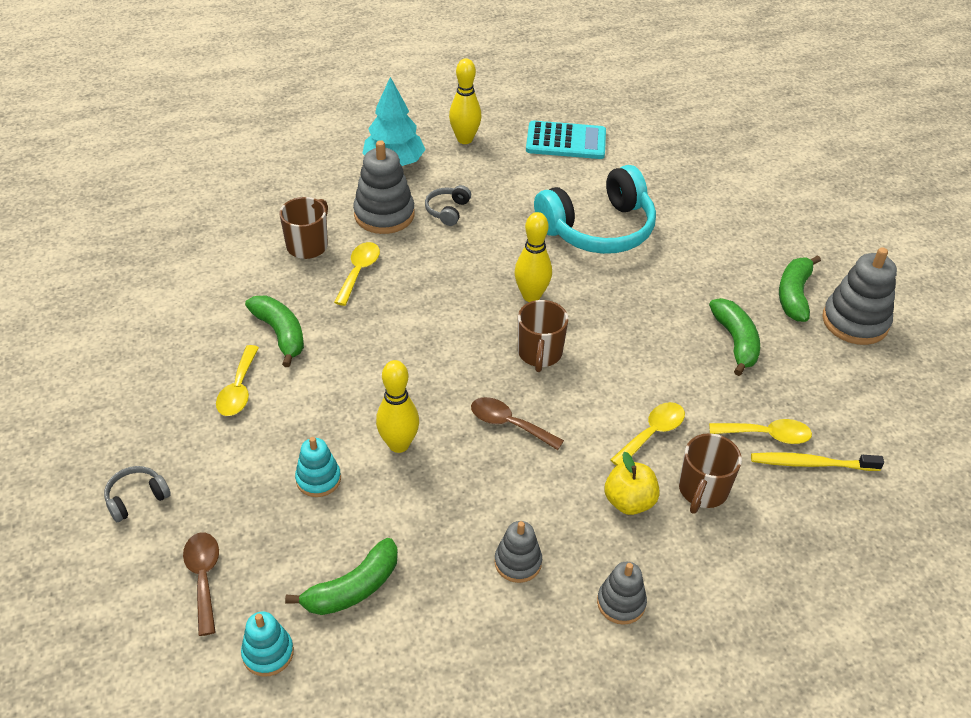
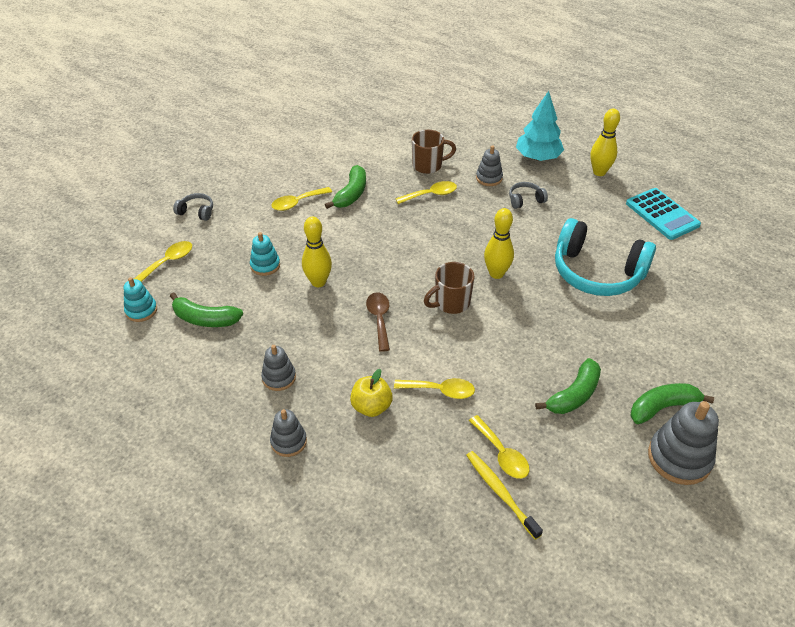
camera: 55 degrees right, 0 degrees up
brown spoon [183,533,219,636] -> yellow spoon [134,241,192,282]
grey stacking toy [353,140,415,234] -> grey stacking toy [476,146,503,186], size x0.59
brown mug [679,433,742,514] -> none

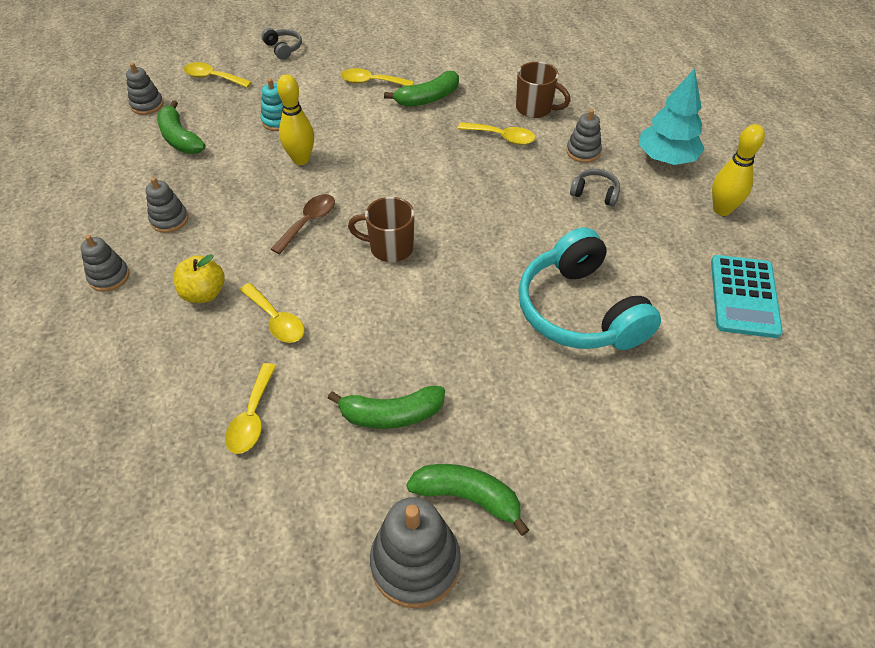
camera: 40 degrees right, 5 degrees up
turquoise stacking toy [124,277,157,322] -> grey stacking toy [126,63,164,115]
yellow spoon [134,241,192,282] -> yellow spoon turned 150 degrees counterclockwise [183,62,252,88]
yellow toothbrush [466,451,543,540] -> none
yellow bowling pin [484,208,514,279] -> none

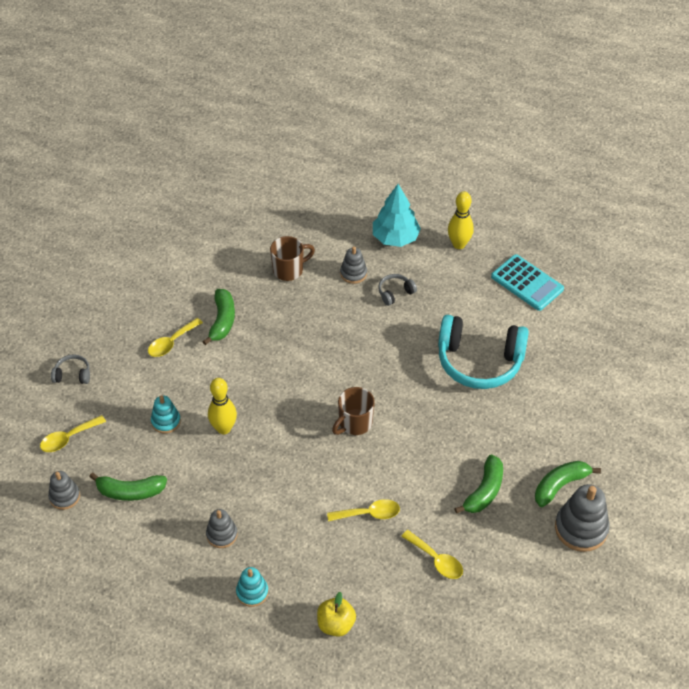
camera: 55 degrees left, 0 degrees up
grey stacking toy [81,235,130,292] -> turquoise stacking toy [236,567,268,607]
yellow apple [173,254,224,303] -> yellow apple moved to [317,592,356,637]
brown spoon [271,194,335,254] -> none
yellow spoon [458,122,535,145] -> none

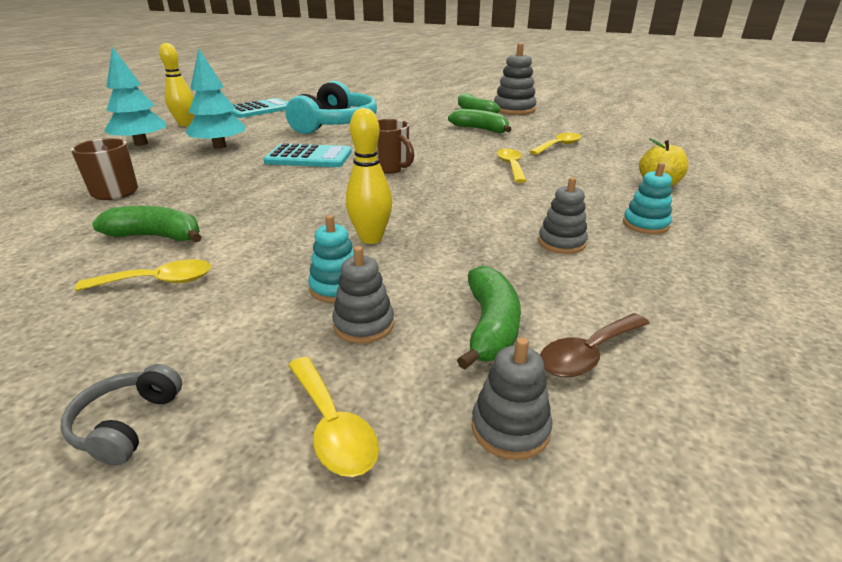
camera: 85 degrees left, 20 degrees down
yellow spoon [148,318,203,357] -> yellow spoon turned 60 degrees counterclockwise [75,259,211,291]
grey stacking toy [340,246,367,284] -> grey stacking toy moved to [332,246,394,344]
grey headphones [378,274,417,306] -> turquoise tree [185,49,245,149]
none -> turquoise calculator [263,143,352,167]
none -> brown spoon [540,313,650,377]

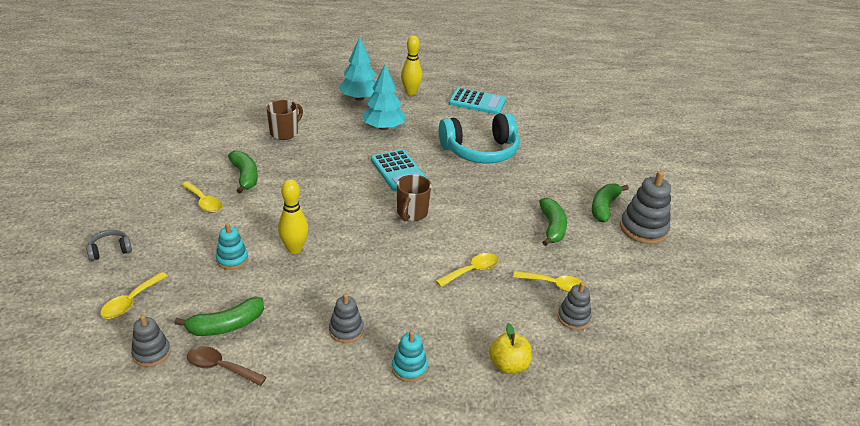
camera: 55 degrees right, 5 degrees up
grey stacking toy [332,246,394,344] -> grey stacking toy moved to [558,282,591,330]

